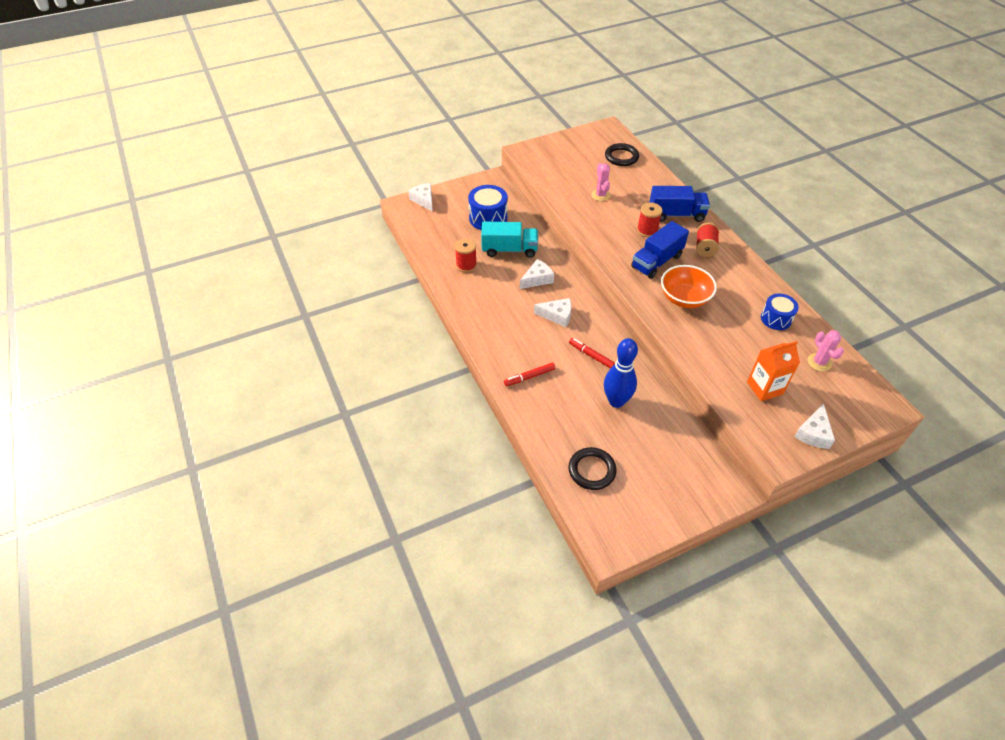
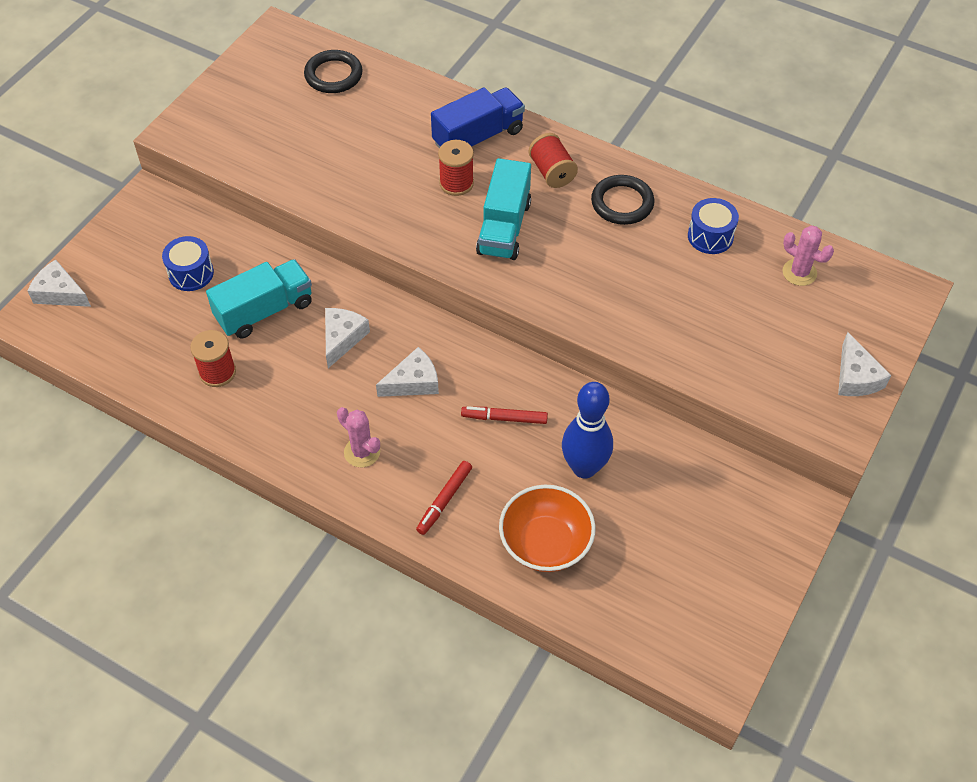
camera: 35 degrees left, 5 degrees up
blue drum [468,185,508,230] -> blue drum [162,236,214,291], size x0.66
black ring [568,447,616,490] -> black ring moved to [591,175,655,225]
pink cactus [591,163,610,201] -> pink cactus moved to [337,407,380,467]
blue truck [631,221,689,279] -> turquoise truck [476,158,531,260]
orange bowl [661,265,717,308] -> orange bowl moved to [499,485,595,572]
orange carton [747,341,800,401] -> none

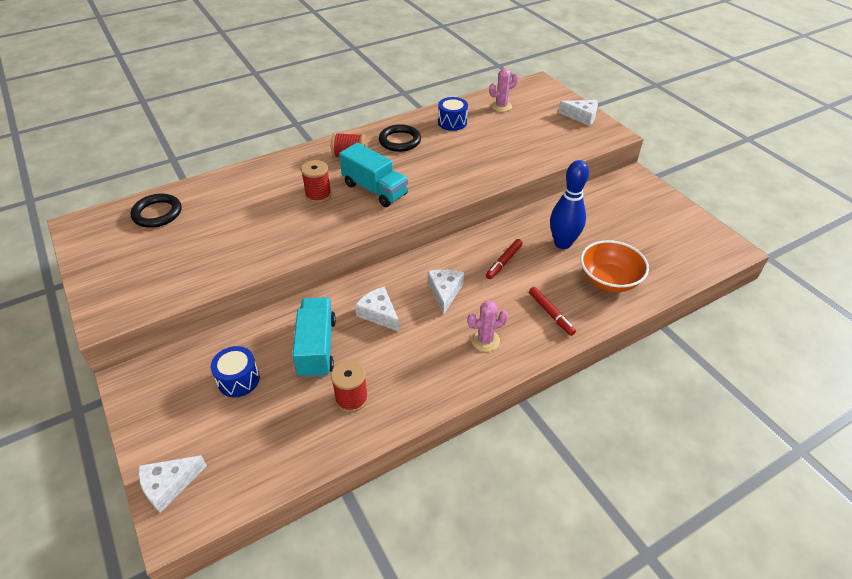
camera: 60 degrees left, 10 degrees down
blue truck [431,87,525,148] -> none

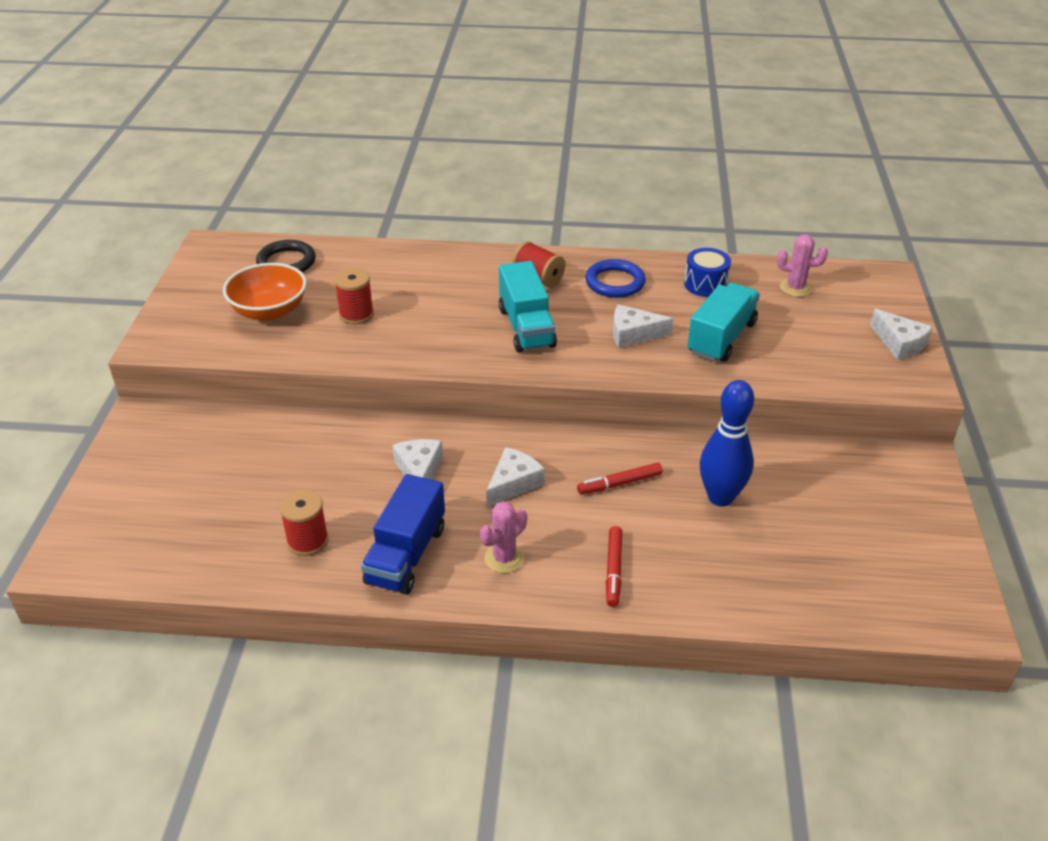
camera: 35 degrees right, 5 degrees down
white cheese [138,455,207,513] -> white cheese moved to [613,304,673,348]
blue drum [211,346,260,397] -> none
turquoise truck [292,297,336,378] -> turquoise truck moved to [687,283,760,362]
red spool [301,160,332,203] -> red spool moved to [334,268,374,325]
black ring [379,124,421,152] -> blue ring [585,259,646,298]
pink cactus [467,301,508,352] -> pink cactus turned 60 degrees counterclockwise [480,501,527,573]
orange bowl [580,240,649,292] -> orange bowl moved to [223,263,307,321]
none -> blue truck [361,474,445,595]

